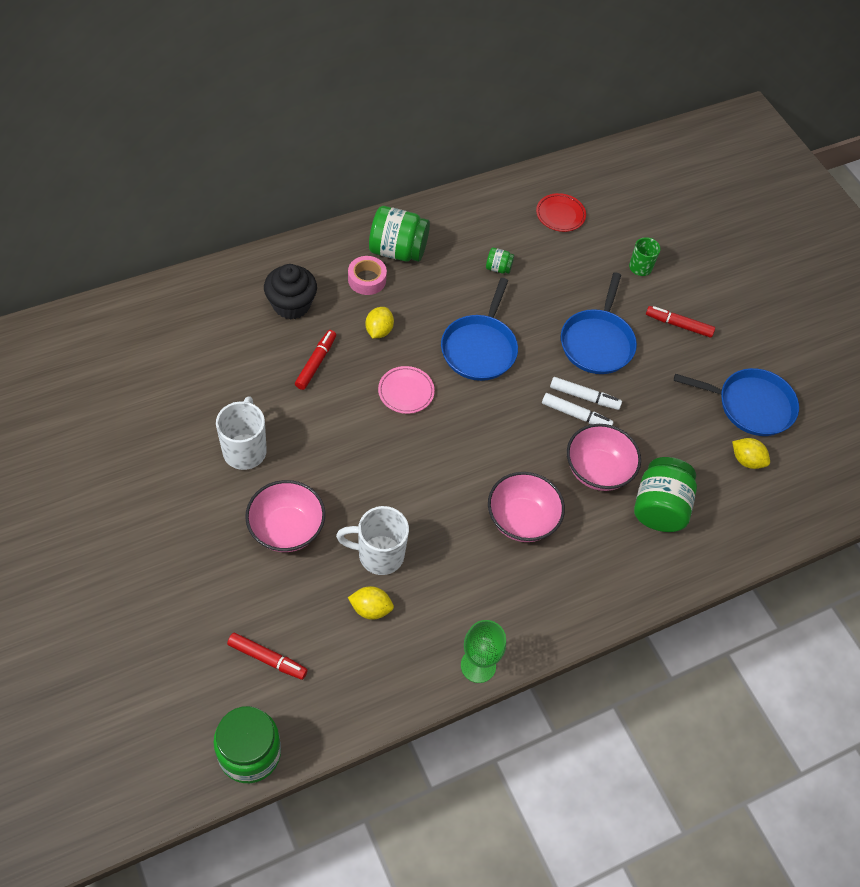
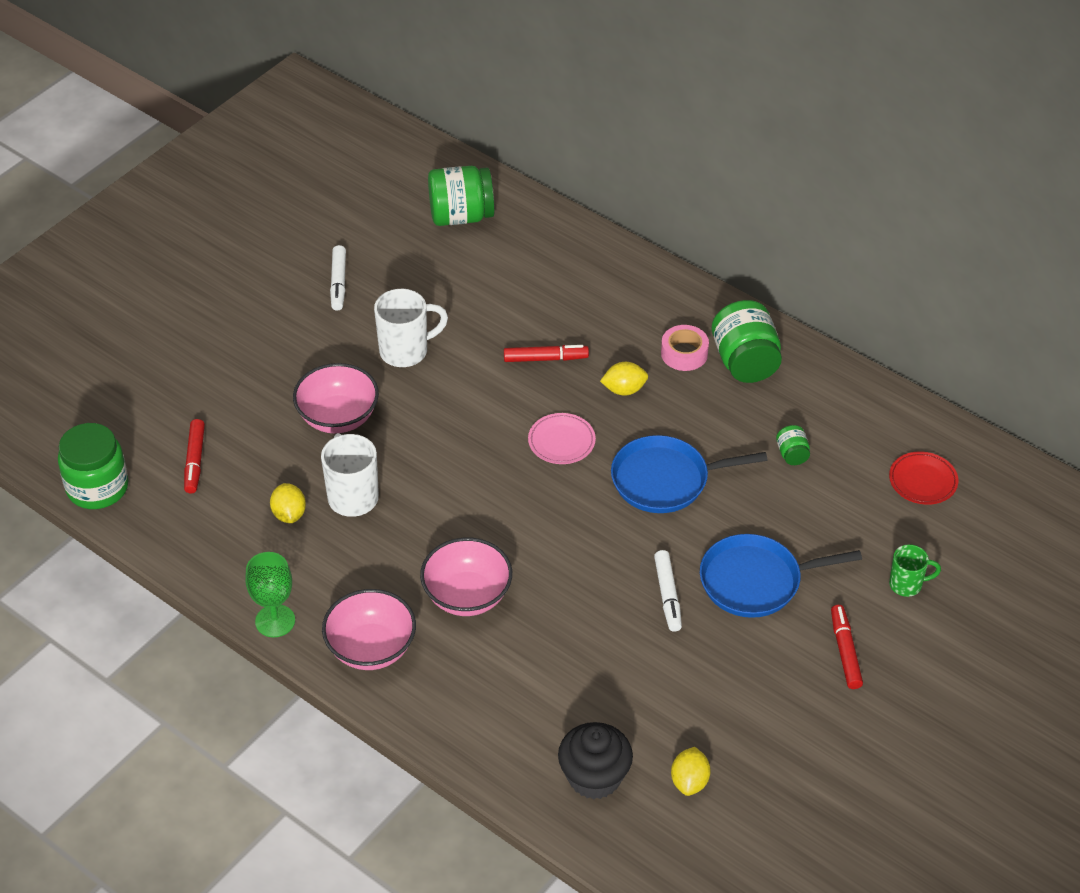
camera: 70 degrees right, 10 degrees down
black cupcake [264,264,317,320] -> black cupcake moved to [558,722,633,799]
white marker [542,393,614,425] -> white marker moved to [330,245,346,311]
pink bowl [567,424,641,491] -> pink bowl moved to [322,589,416,670]
green jar [634,457,697,532] -> green jar moved to [428,166,495,226]
blue pan [674,368,799,436] -> none

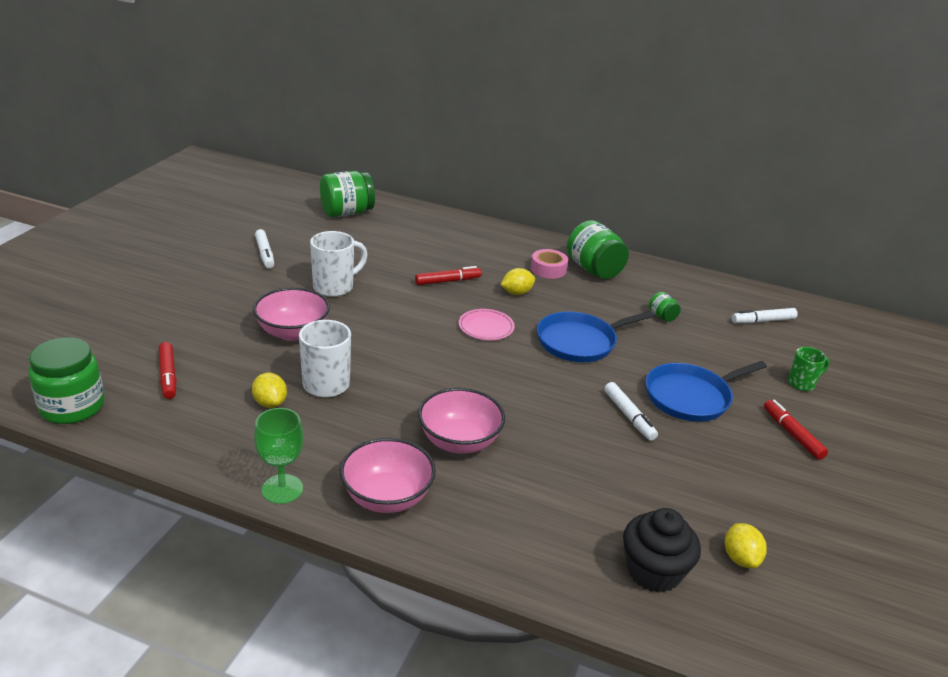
camera: 20 degrees left, 15 degrees down
red plate [889,452,958,505] -> white marker [732,308,798,323]

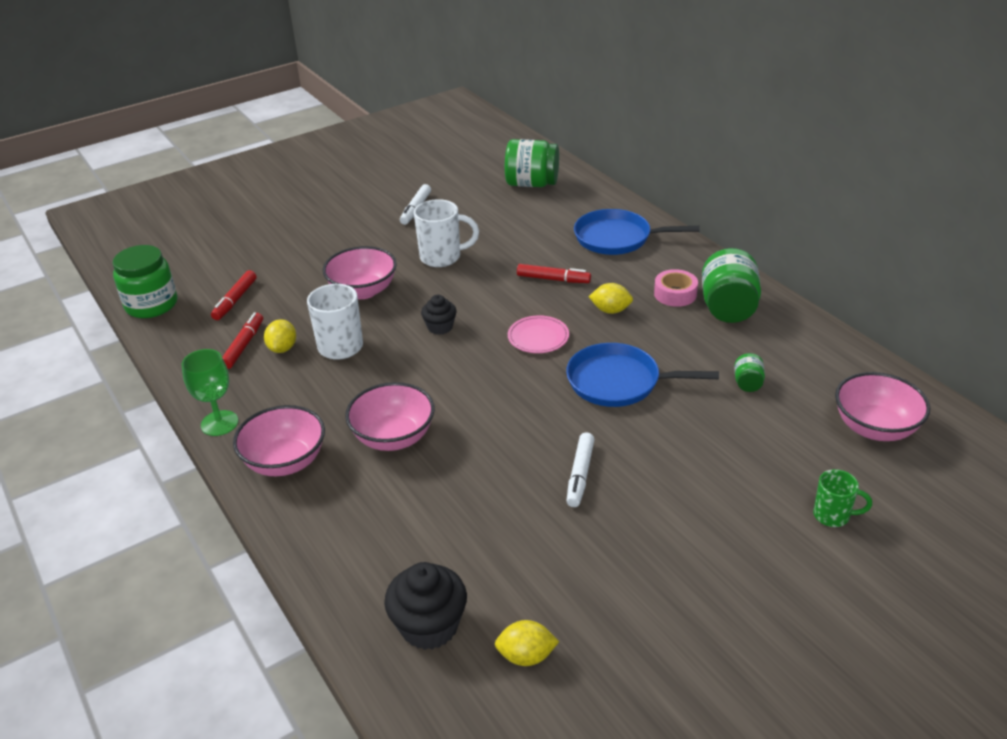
camera: 40 degrees right, 5 degrees up
blue pan [646,361,767,422] -> blue pan moved to [574,209,700,255]
yellow lemon [725,523,767,568] -> yellow lemon turned 60 degrees clockwise [495,620,559,666]
white marker [732,308,798,323] -> pink bowl [835,372,930,441]
red marker [764,400,828,460] -> red marker moved to [222,313,263,369]
none -> black cupcake [421,295,457,335]

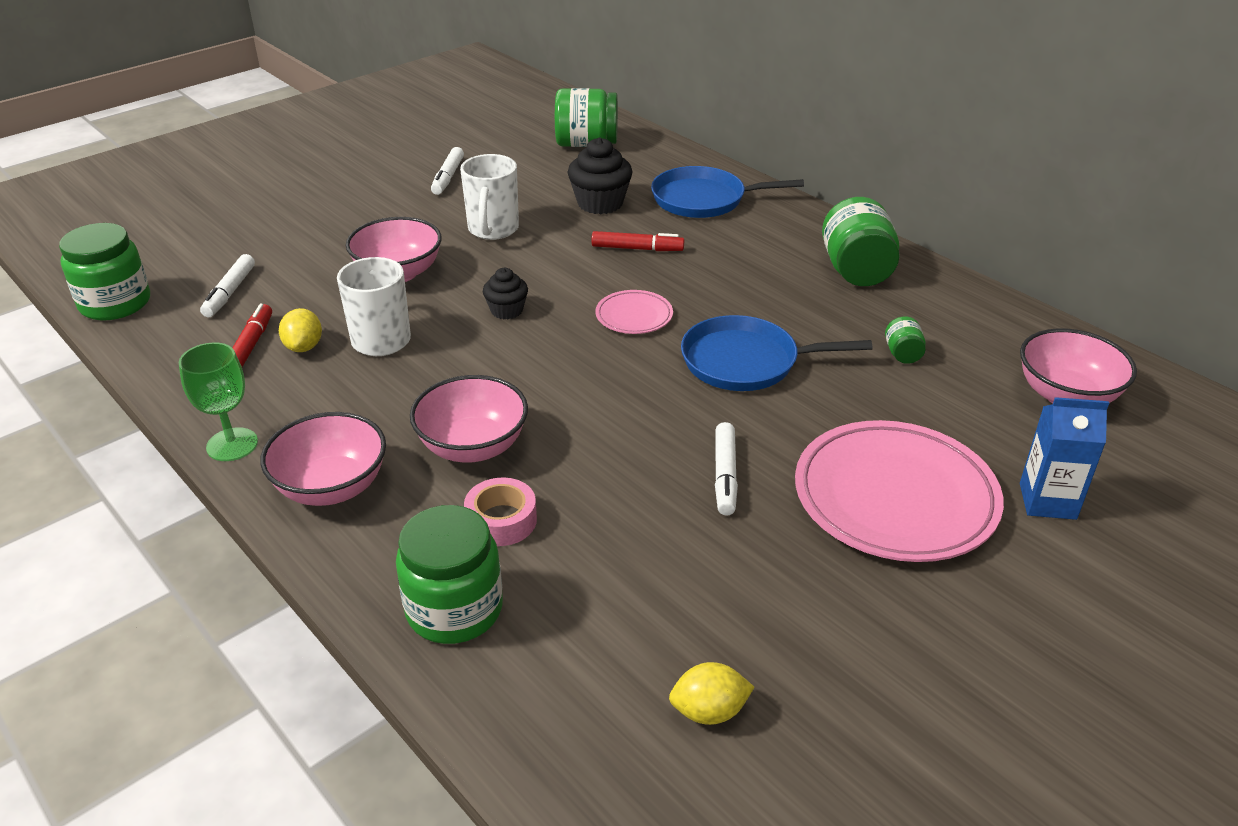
camera: 10 degrees left, 0 degrees up
red marker [211,270,257,320] -> white marker [200,254,255,317]
black cupcake [384,562,467,650] -> black cupcake moved to [568,137,633,214]
white mug [414,199,479,267] -> white mug turned 105 degrees clockwise [460,154,519,240]
yellow lemon [589,283,633,314] -> none
pink tape [654,269,698,307] -> pink tape moved to [464,478,537,546]
green mug [813,469,872,527] -> blue carton [1020,397,1109,520]
none -> green jar [396,505,503,644]
none -> pink plate [795,420,1004,562]

